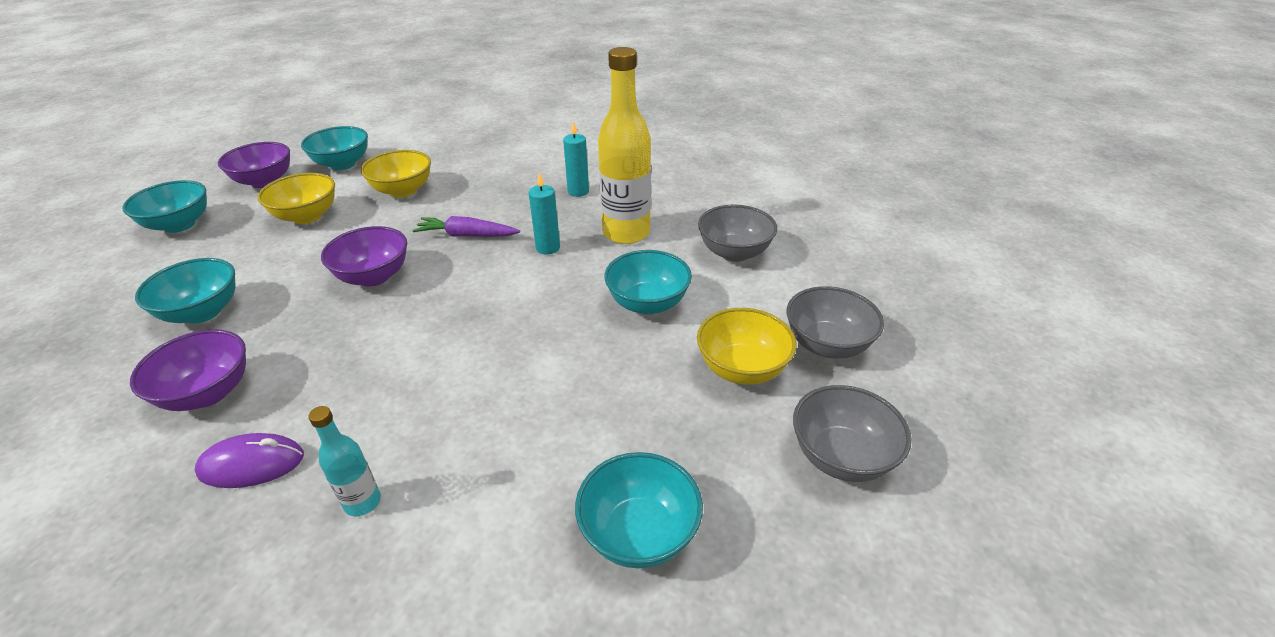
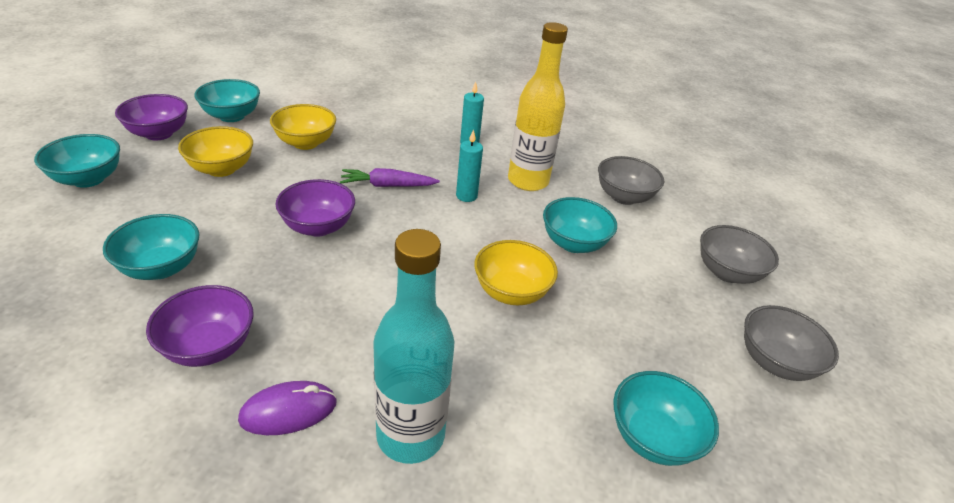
camera: 15 degrees left, 0 degrees up
turquoise bottle [308,406,381,516] -> turquoise bottle [373,229,454,464], size x2.09
yellow bowl [697,308,797,385] -> yellow bowl moved to [474,240,558,305]

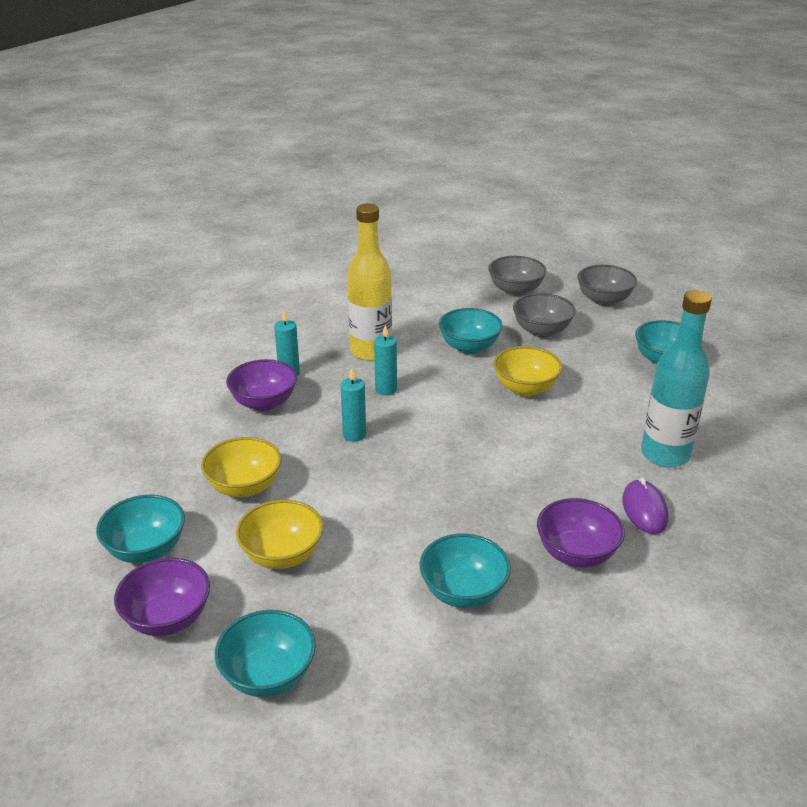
camera: 70 degrees left, 5 degrees down
purple bowl [275,179,355,237] -> purple bowl moved to [226,359,297,411]
purple carrot [340,168,440,187] -> turquoise candle [341,368,366,442]
grey bowl [598,156,664,205] -> grey bowl moved to [513,293,576,338]

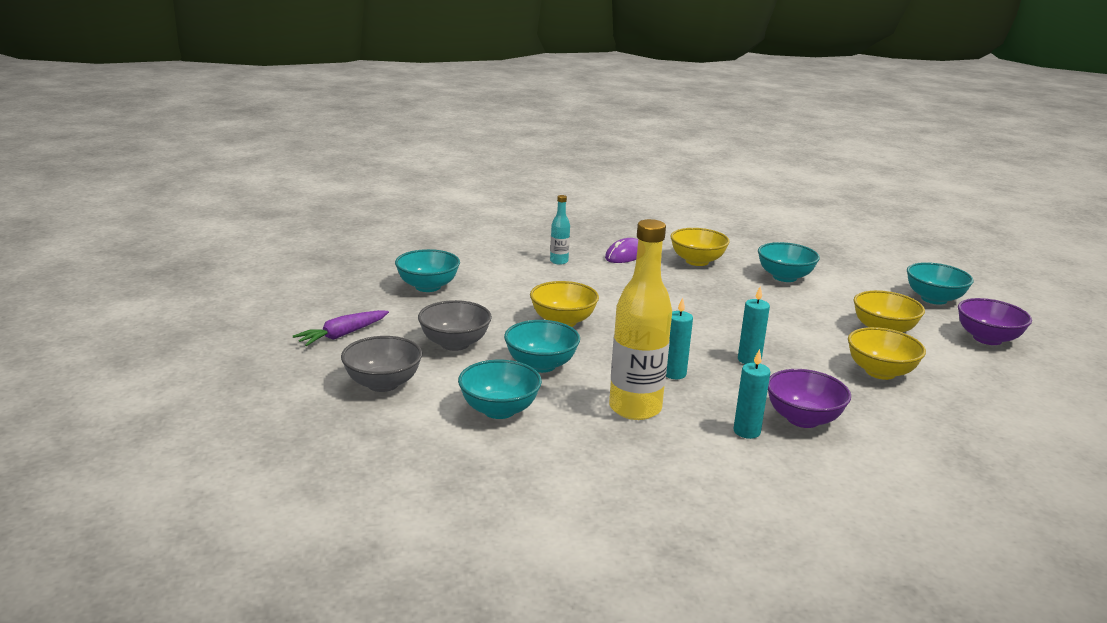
camera: 135 degrees left, 10 degrees down
turquoise bowl [96,495,185,563] -> turquoise bowl moved to [458,360,542,419]
purple bowl [537,498,625,567] -> yellow bowl [670,228,730,266]
grey bowl [577,265,637,306] -> purple carrot [293,310,389,346]
turquoise bottle [641,290,712,467] -> turquoise bottle [550,195,570,265], size x0.48

